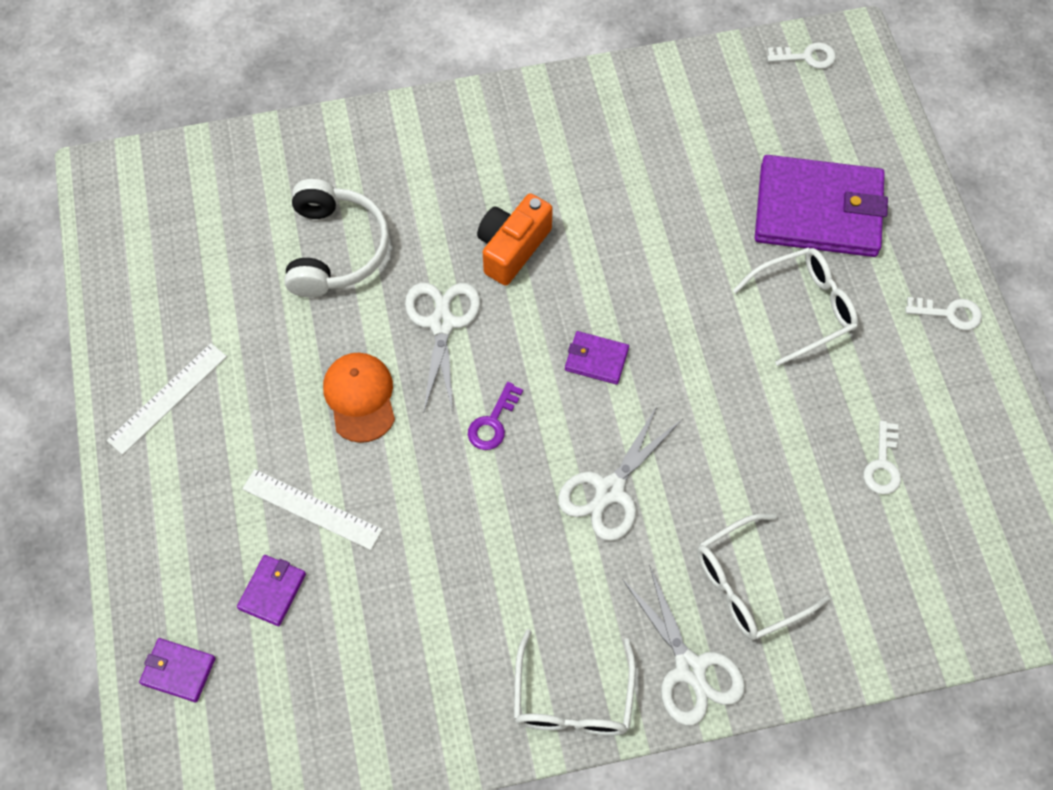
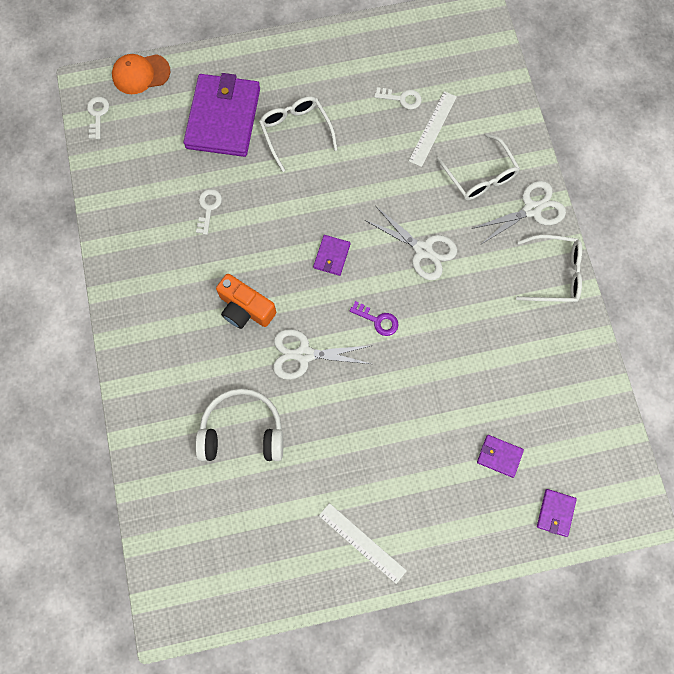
camera: 90 degrees left, 10 degrees up
white ruler [242,469,383,550] -> white ruler moved to [409,91,457,167]
orange cap [323,353,395,443] -> orange cap moved to [112,54,170,94]
white key [905,297,982,330] -> white key moved to [196,189,222,235]

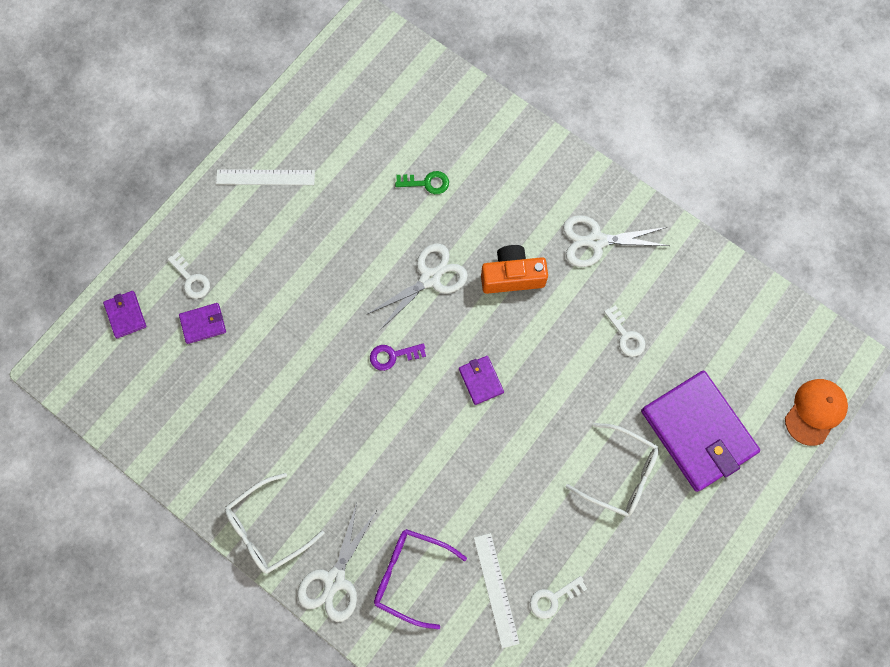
camera: 140 degrees right, 0 degrees up
white key [87,97,109,139] -> white key moved to [168,252,210,299]
white headphones [195,388,283,461] -> green key [395,171,449,194]
white scissors [365,206,457,280] -> white scissors moved to [563,215,670,267]
white glasses [436,133,520,200] -> purple glasses [374,529,467,630]

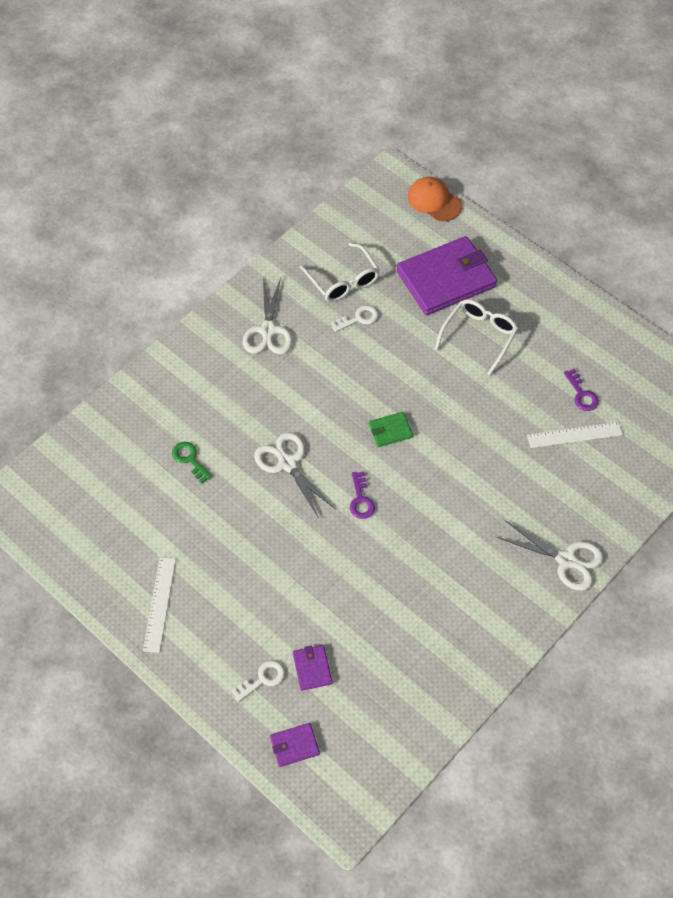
camera: 85 degrees left, 15 degrees down
white glasses [225,473,325,574] -> white glasses moved to [300,243,380,302]
purple glasses [374,529,467,630] -> none
green key [395,171,449,194] -> green key turned 45 degrees counterclockwise [172,442,212,483]
purple wallet [459,356,504,405] -> green wallet [369,412,413,447]
orange camera [481,245,548,294] -> none
white key [530,576,587,619] -> purple key [564,369,599,411]

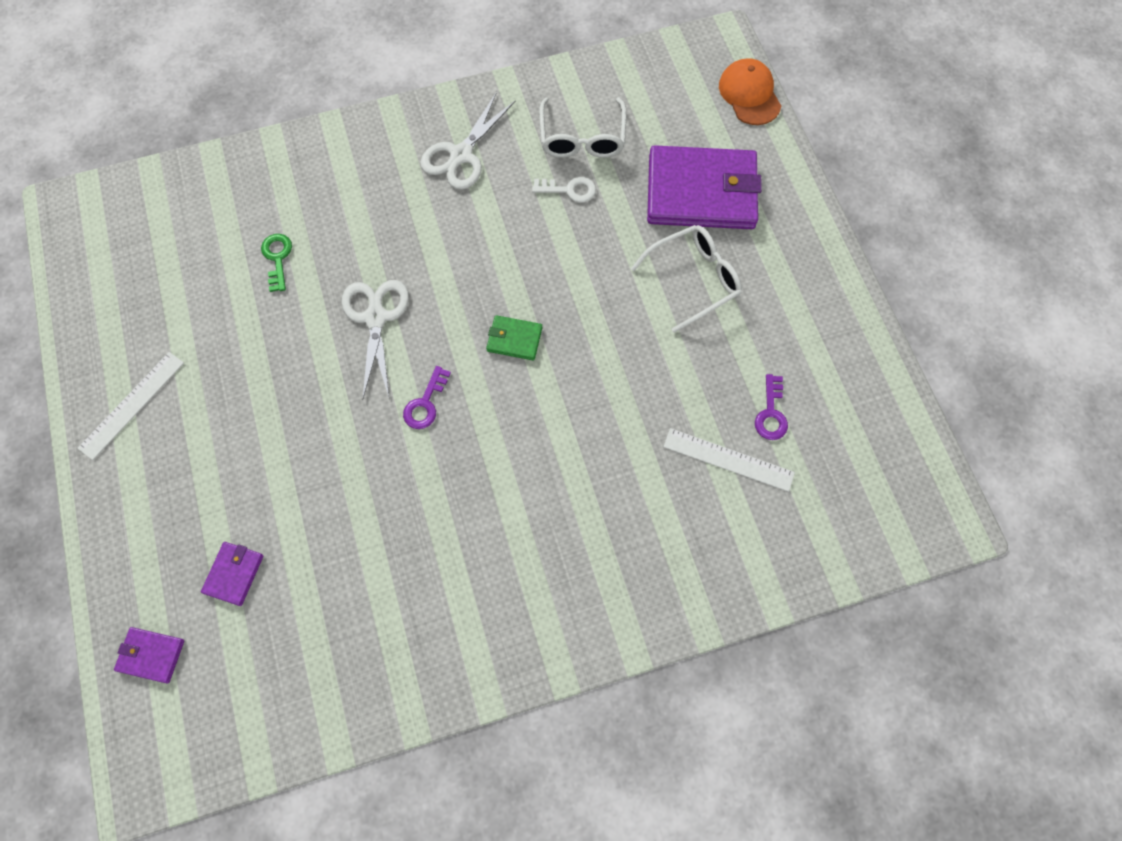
camera: 30 degrees right, 10 degrees up
white key [231,660,285,702] -> none
white scissors [497,521,604,591] -> none

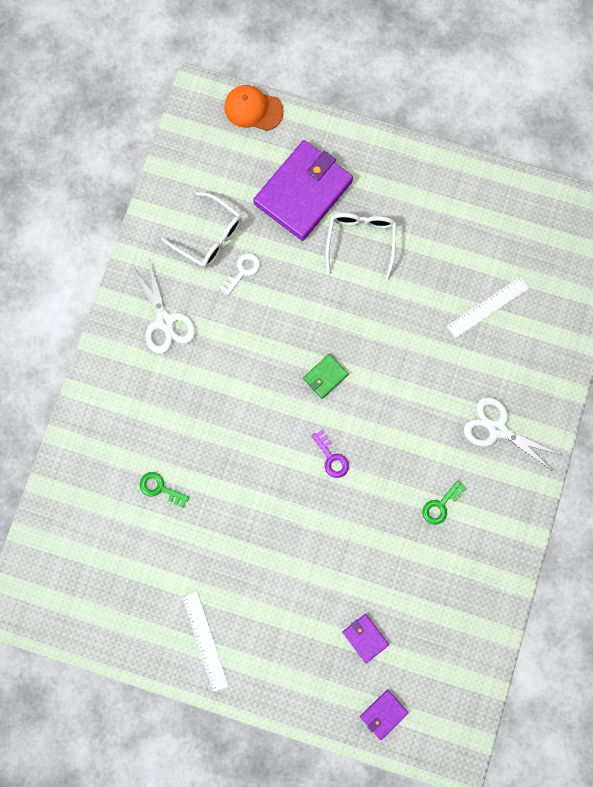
camera: 55 degrees left, 10 degrees up
white scissors [342,280,409,400] -> white scissors moved to [464,397,561,472]
purple key [755,374,788,440] -> none
none -> green key [423,480,466,525]

